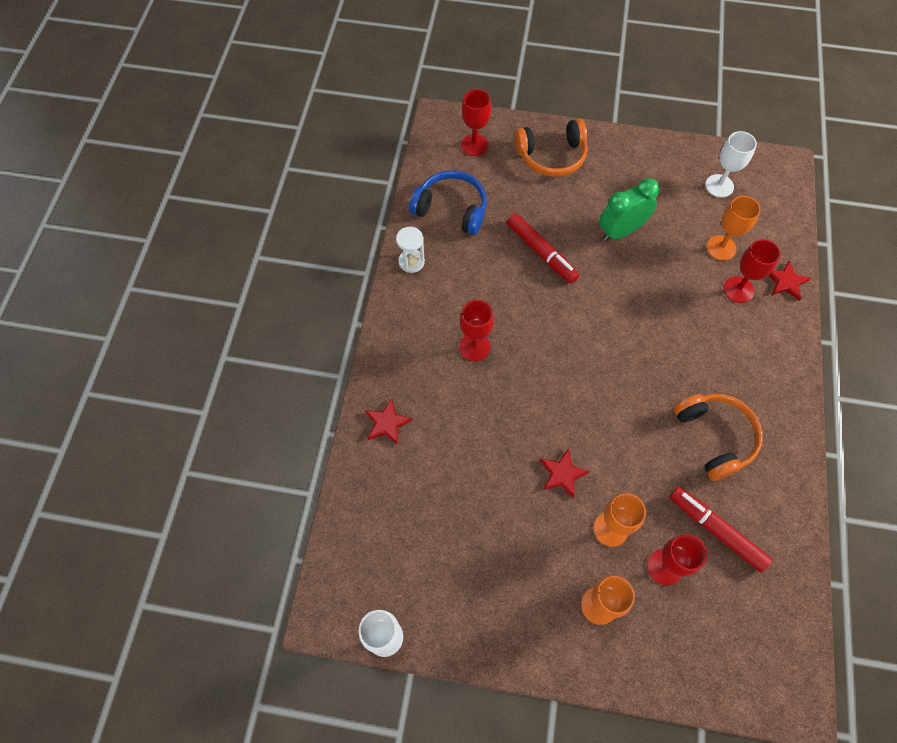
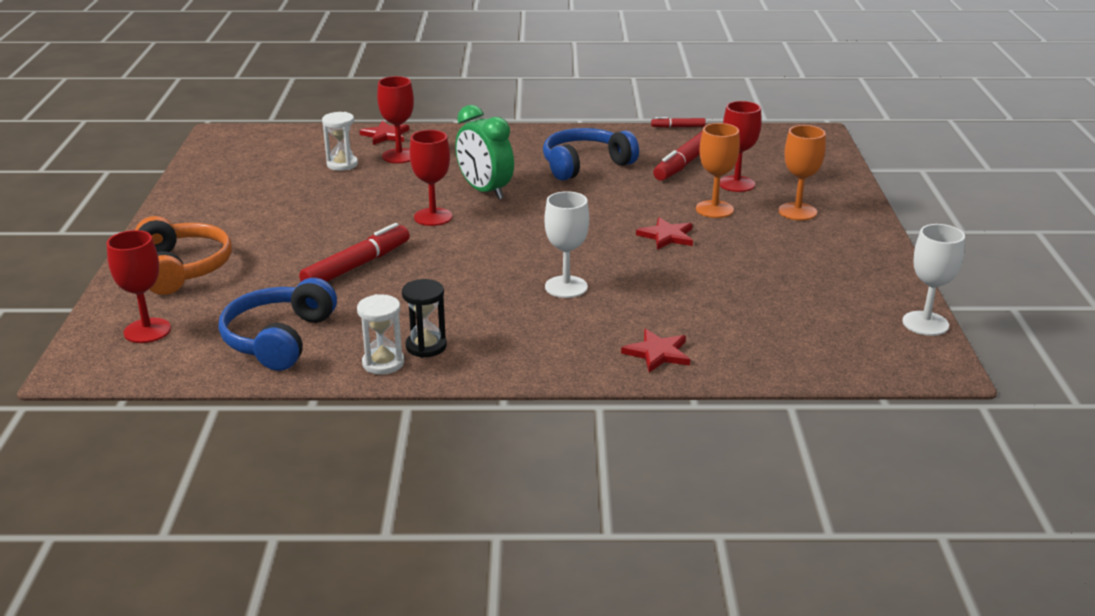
camera: 100 degrees left, 35 degrees down
red goblet [459,300,494,361] -> red goblet moved to [410,130,452,226]
green clock [599,178,660,241] -> green clock moved to [455,105,514,199]
orange headphones [674,394,763,481] -> blue headphones [543,128,639,181]
white goblet [705,131,757,198] -> white goblet moved to [544,191,589,298]
orange goblet [707,196,760,261] -> white hourglass [322,112,358,171]
none -> black hourglass [402,279,447,358]
none -> red marker [651,117,706,128]

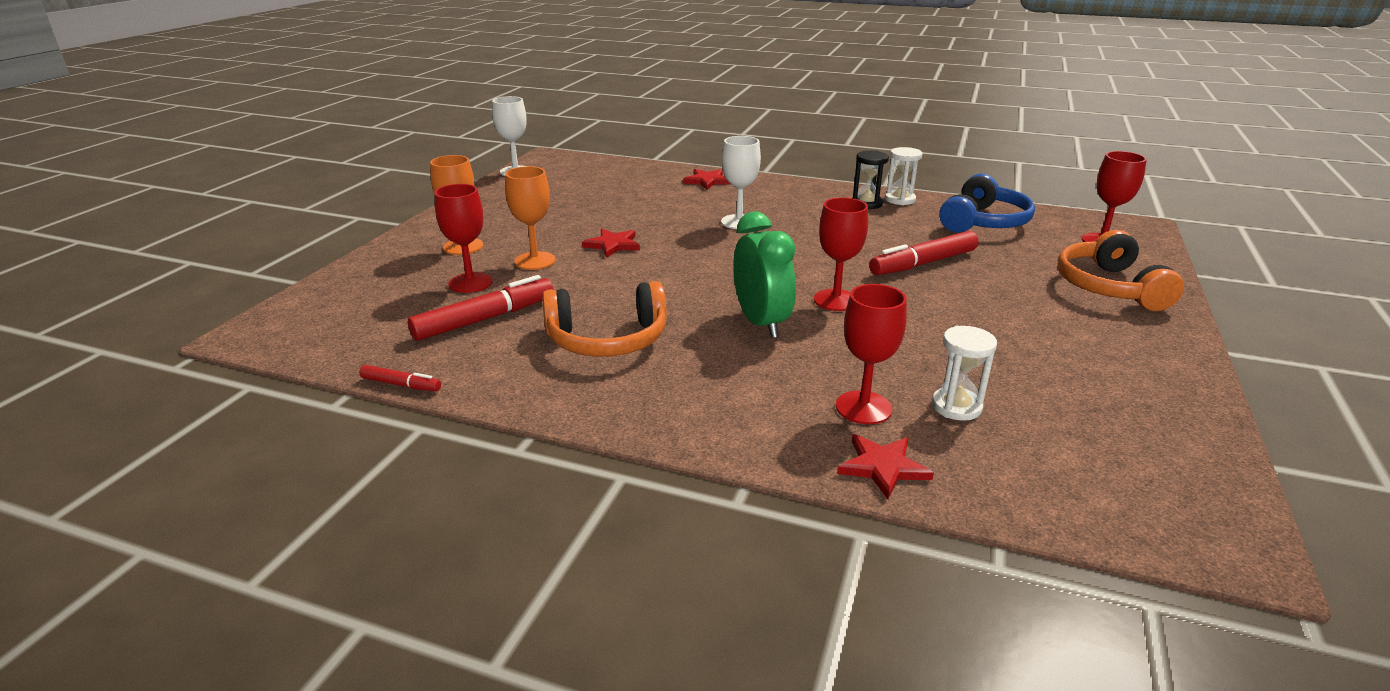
camera: 160 degrees left, 0 degrees up
blue headphones [543,128,639,181] -> orange headphones [542,281,667,357]

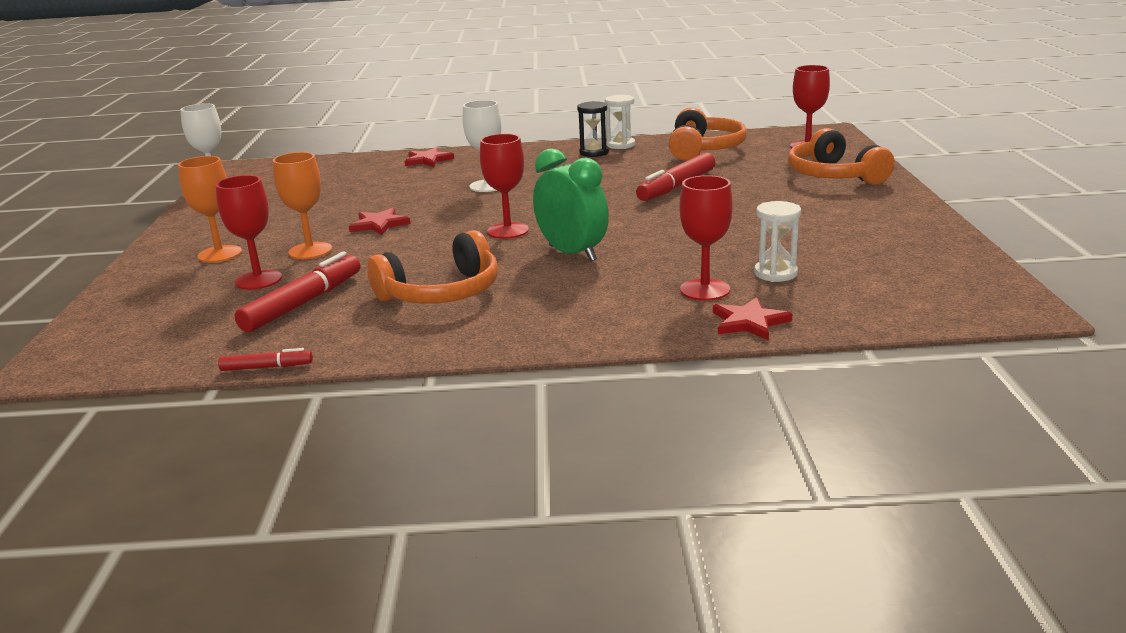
camera: 20 degrees left, 5 degrees down
red goblet [814,198,868,311] -> red goblet moved to [480,134,529,239]
blue headphones [939,174,1035,233] -> orange headphones [669,108,747,161]

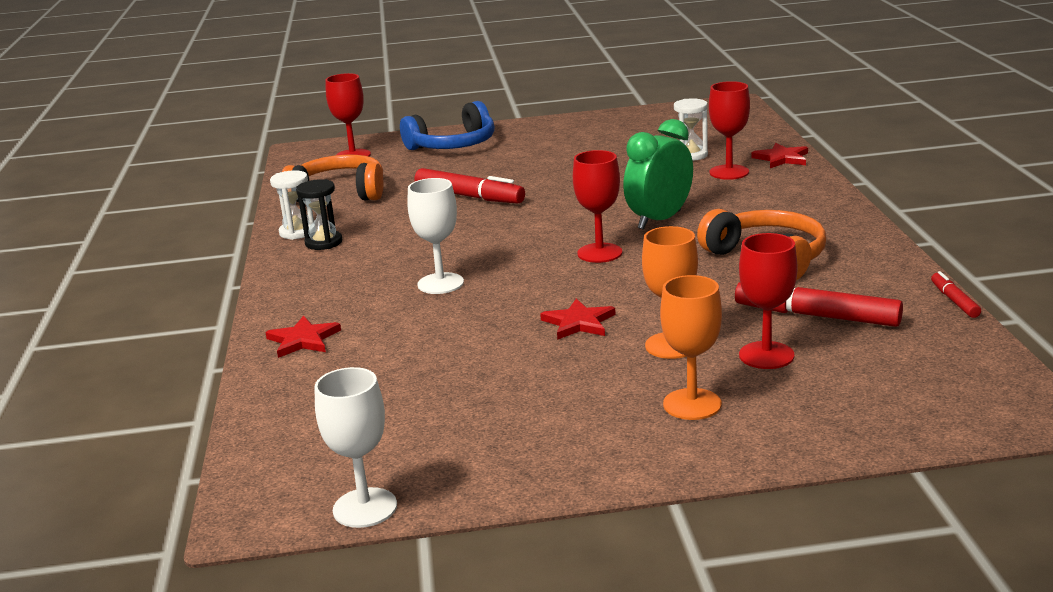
camera: 95 degrees left, 0 degrees up
orange headphones [788,128,895,185] -> blue headphones [400,101,495,150]

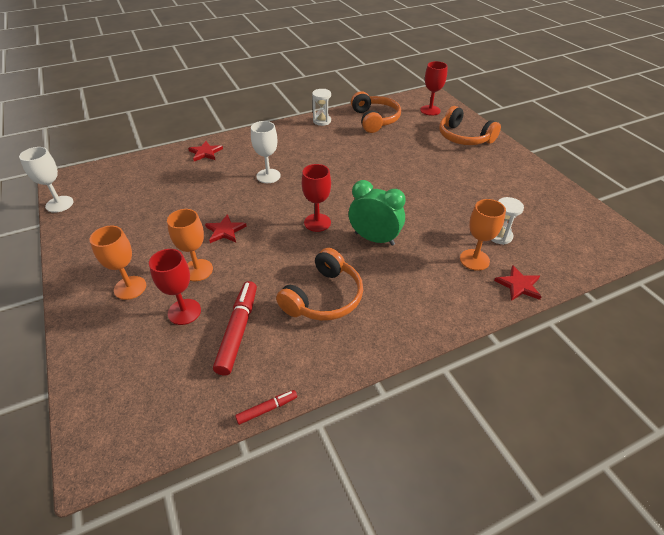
camera: 70 degrees right, 20 degrees up
black hourglass [296,179,342,250] -> none
blue headphones [400,101,495,150] -> orange headphones [439,106,501,145]
red marker [414,168,525,204] -> none
red goblet [709,81,750,180] -> orange goblet [460,199,506,271]

